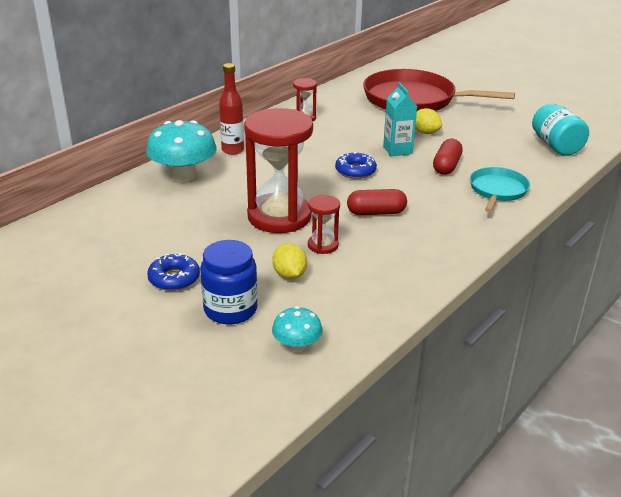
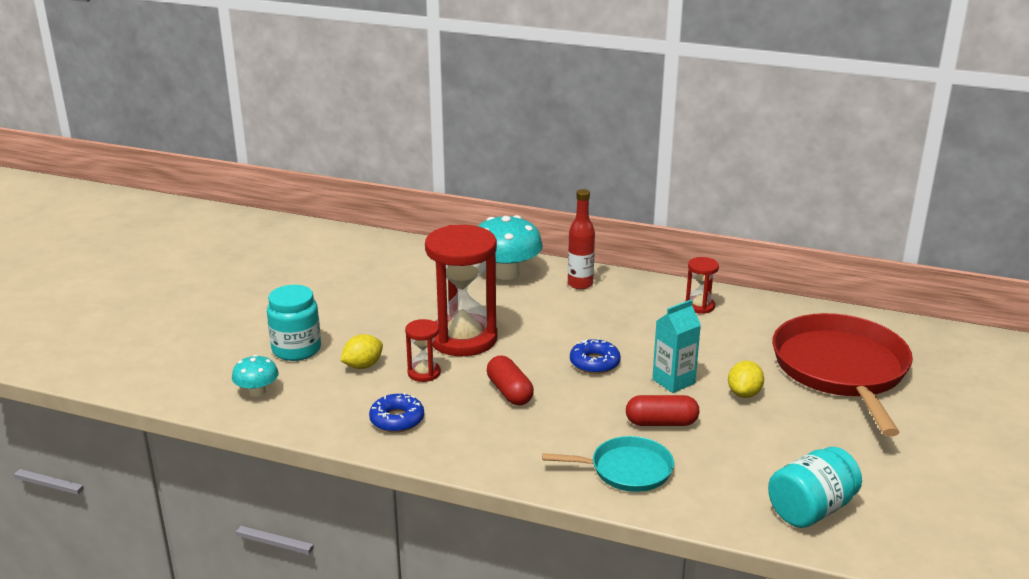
camera: 70 degrees right, 5 degrees down
blue donut [147,253,200,291] -> blue donut moved to [369,392,424,433]
blue jar [200,240,258,324] -> turquoise jar [267,285,321,361]

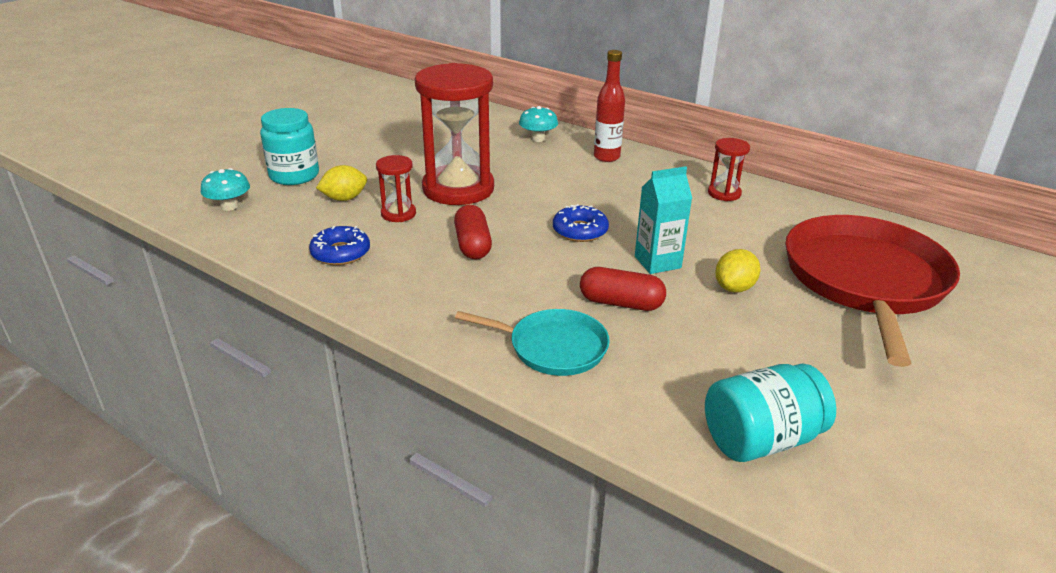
camera: 15 degrees right, 5 degrees up
turquoise mushroom [478,215,543,280] -> turquoise mushroom [519,106,558,142], size x0.53

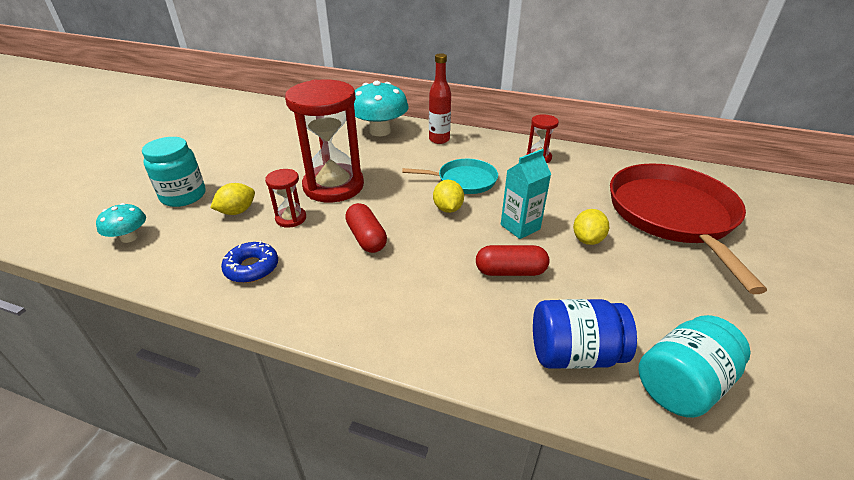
camera: 15 degrees left, 5 degrees up
turquoise pan [455,309,610,376] -> turquoise pan moved to [402,159,498,194]
turquoise mushroom [519,106,558,142] -> turquoise mushroom [354,81,409,136], size x1.88
blue donut [553,204,609,242] -> yellow lemon [433,180,464,213]
none -> blue jar [533,299,637,369]

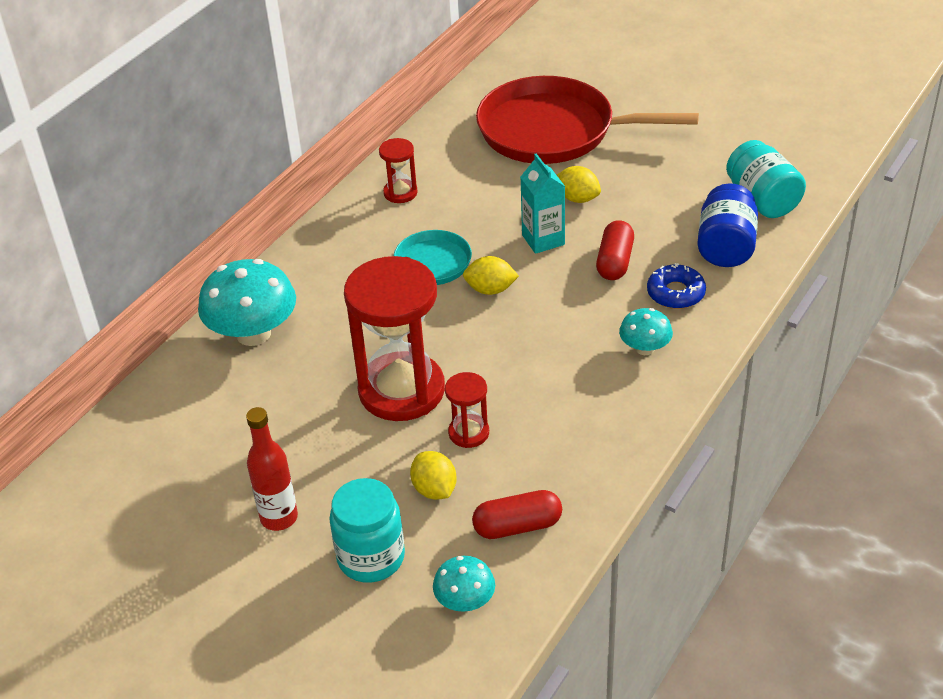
camera: 75 degrees left, 5 degrees up
blue donut [221,241,278,283] -> blue donut moved to [647,263,706,309]
red capsule [345,203,387,253] -> red capsule moved to [472,490,562,539]
red bottle [429,53,451,144] -> red bottle moved to [246,407,298,531]
none -> turquoise mushroom [619,308,673,355]

